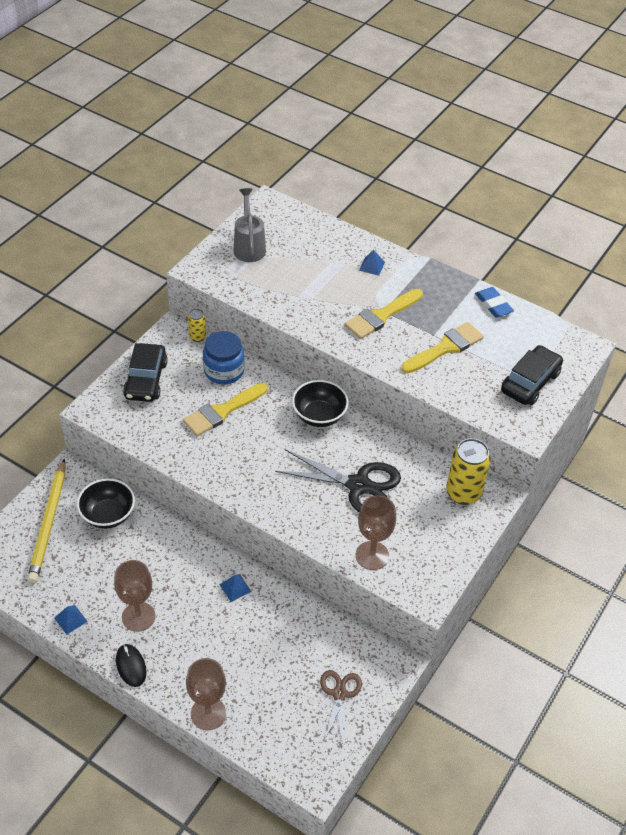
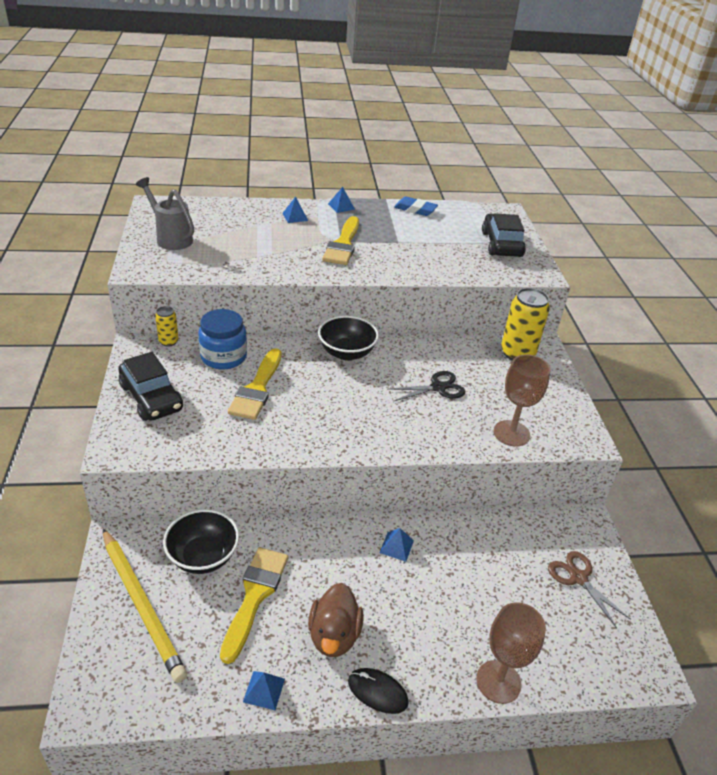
camera: 40 degrees left, 10 degrees down
brown goblet [114,560,155,632] -> brown duck [308,583,364,657]
black scissors [275,449,401,512] -> black scissors [388,371,465,402], size x0.58
yellow brush [401,322,484,373] -> yellow brush moved to [220,547,288,664]
none -> blue pyramid [328,187,355,213]

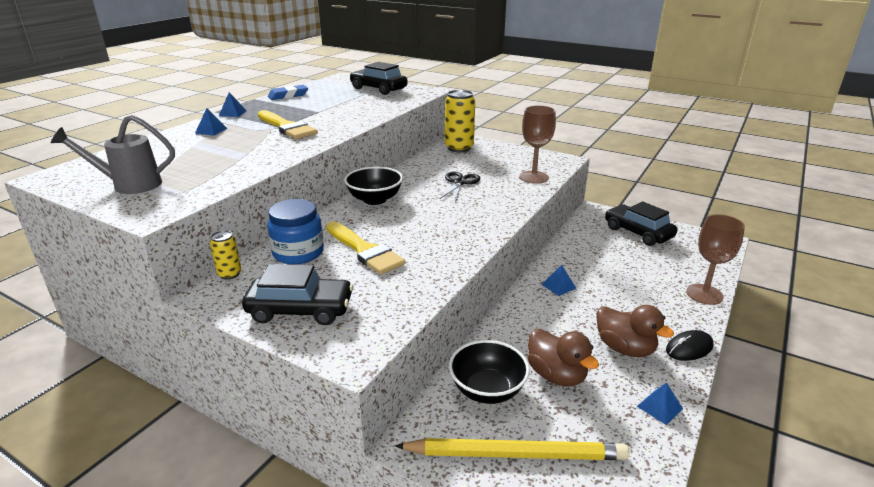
camera: 50 degrees left, 10 degrees down
yellow brush [220,547,288,664] -> brown duck [528,329,599,386]
brown scissors [548,551,631,628] -> black car [605,201,678,246]

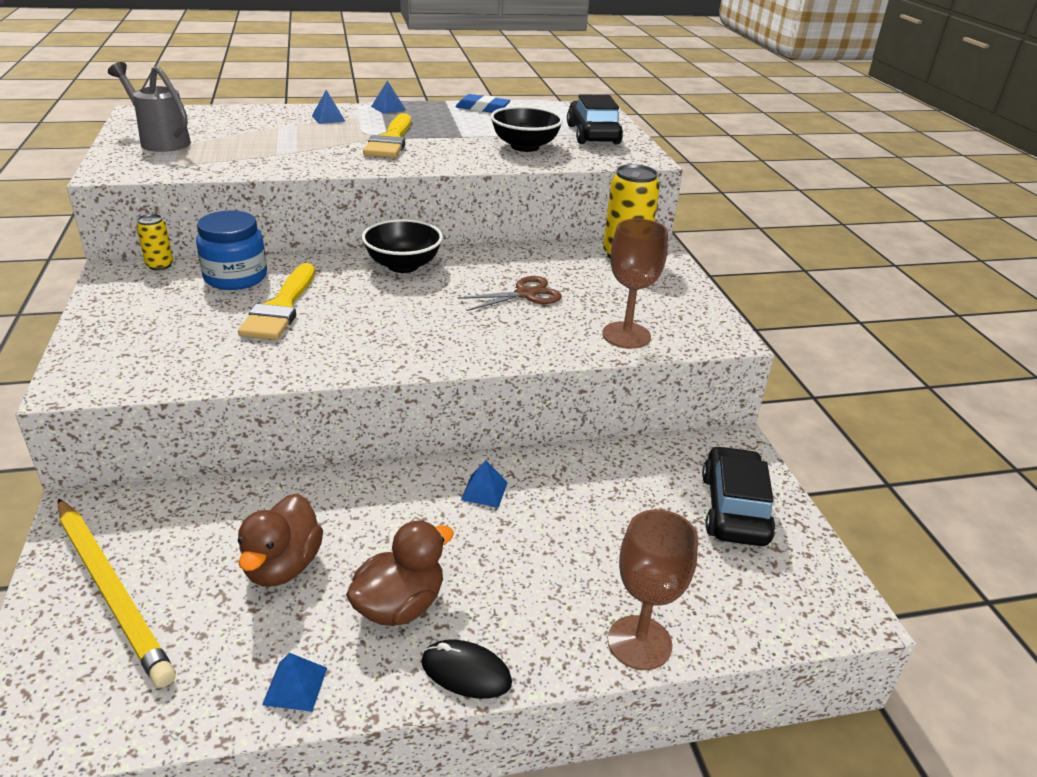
camera: 45 degrees right, 5 degrees up
black car [242,264,353,325] -> none
black scissors [440,171,480,202] -> brown scissors [458,276,562,311]
black bowl [449,340,530,404] -> black bowl moved to [490,106,563,152]
brown duck [596,305,674,357] -> brown duck turned 135 degrees counterclockwise [346,521,454,626]

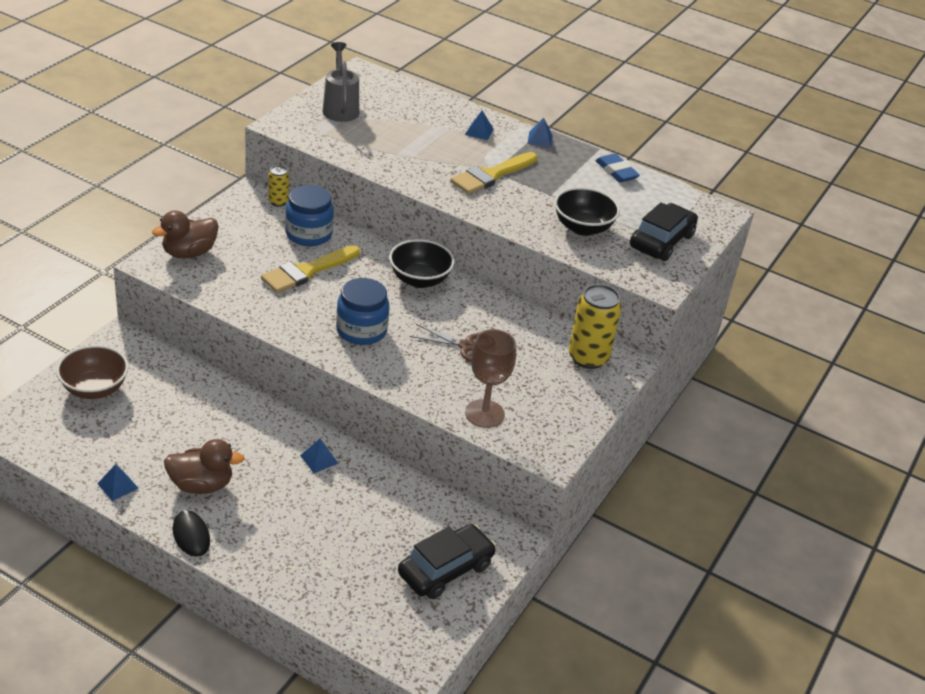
camera: 40 degrees right, 5 degrees up
yellow pencil [58,498,176,688] -> brown bowl [56,345,129,399]
brown duck [238,493,323,586] -> brown duck moved to [152,210,219,258]
brown goblet [608,509,698,670] -> none
none -> blue jar [336,278,389,345]

